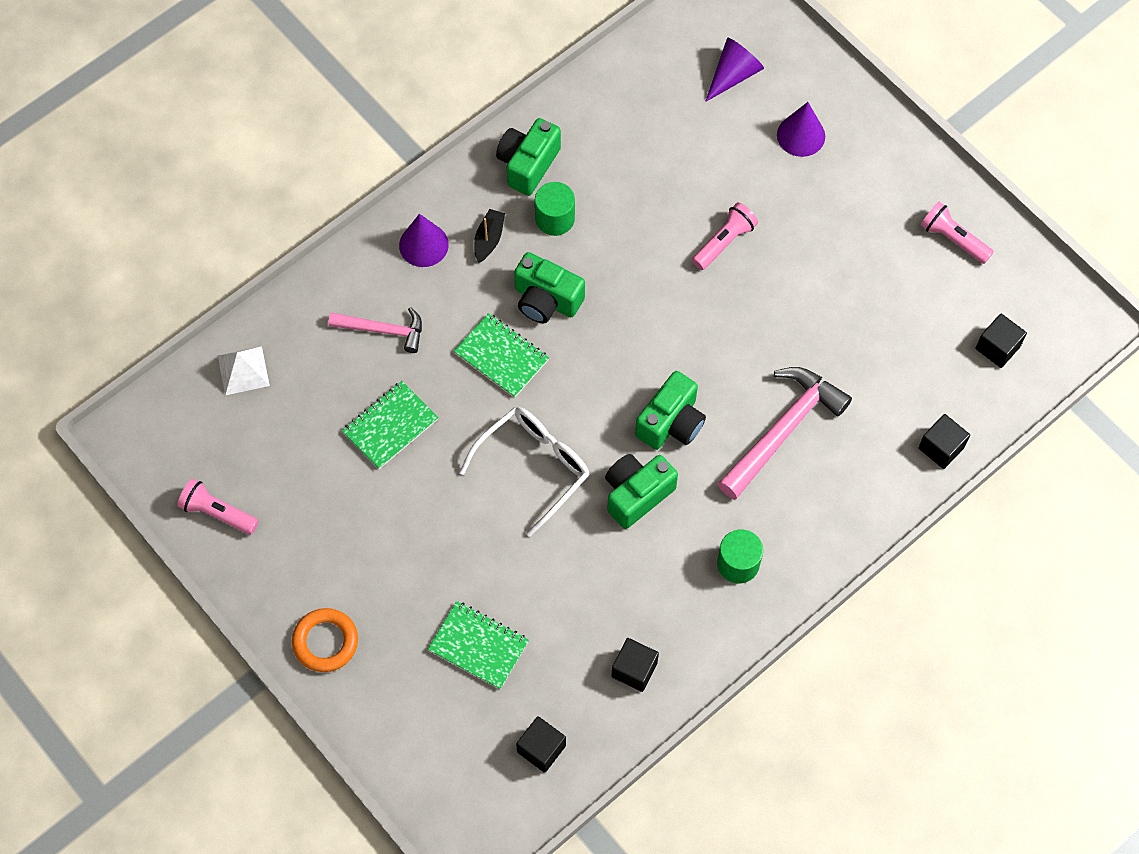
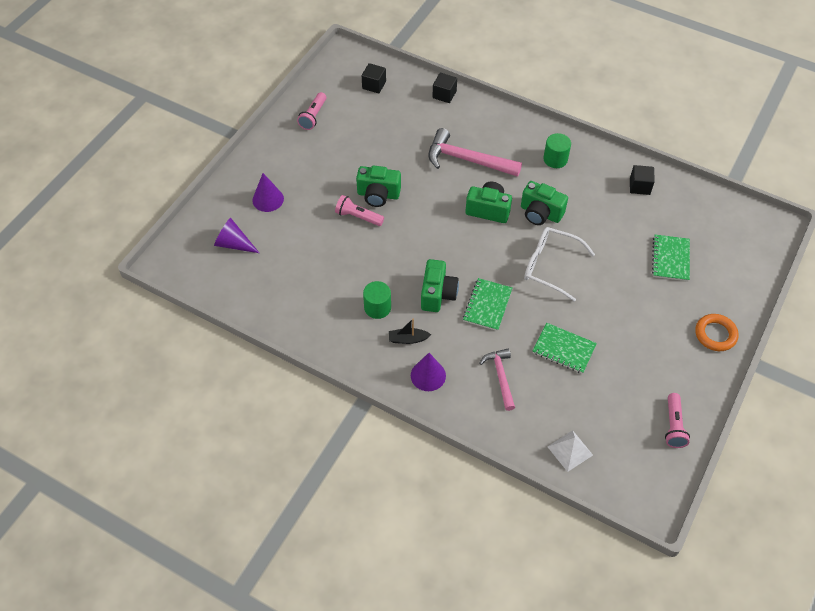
camera: 110 degrees left, 10 degrees down
green camera [496,118,561,196] -> green camera moved to [356,166,401,207]
black cube [516,716,566,773] -> none

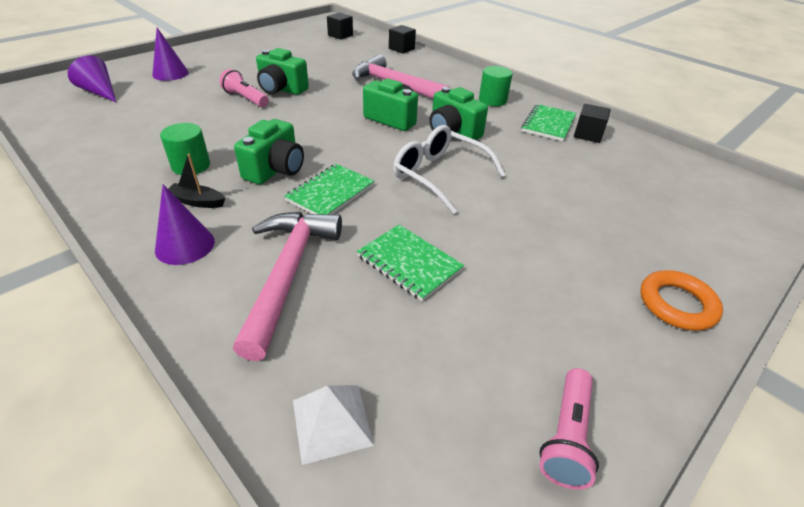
camera: 15 degrees right, 15 degrees down
pink flashlight [297,92,326,130] -> none
pink hammer [479,349,515,411] -> pink hammer [233,212,342,361], size x1.66
green notebook [652,234,690,281] -> green notebook moved to [521,104,576,141]

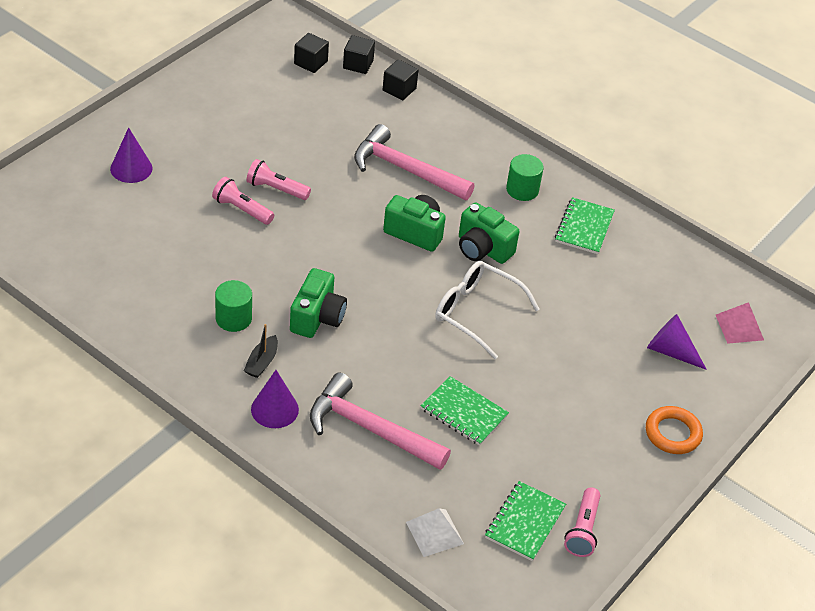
camera: 10 degrees left, 5 degrees up
purple cone [68,55,116,102] -> purple cone moved to [647,314,707,370]
black boat [168,154,226,208] -> black boat turned 75 degrees counterclockwise [244,324,278,378]
pink hammer [233,212,342,361] -> pink hammer turned 60 degrees counterclockwise [310,373,451,470]
green camera [256,48,309,95] -> pink flashlight [246,159,311,200]
green notebook [284,164,374,214] -> green notebook moved to [485,481,566,561]
black cube [574,104,611,143] -> black cube moved to [343,35,375,74]
none -> pink pyramid [716,302,764,344]

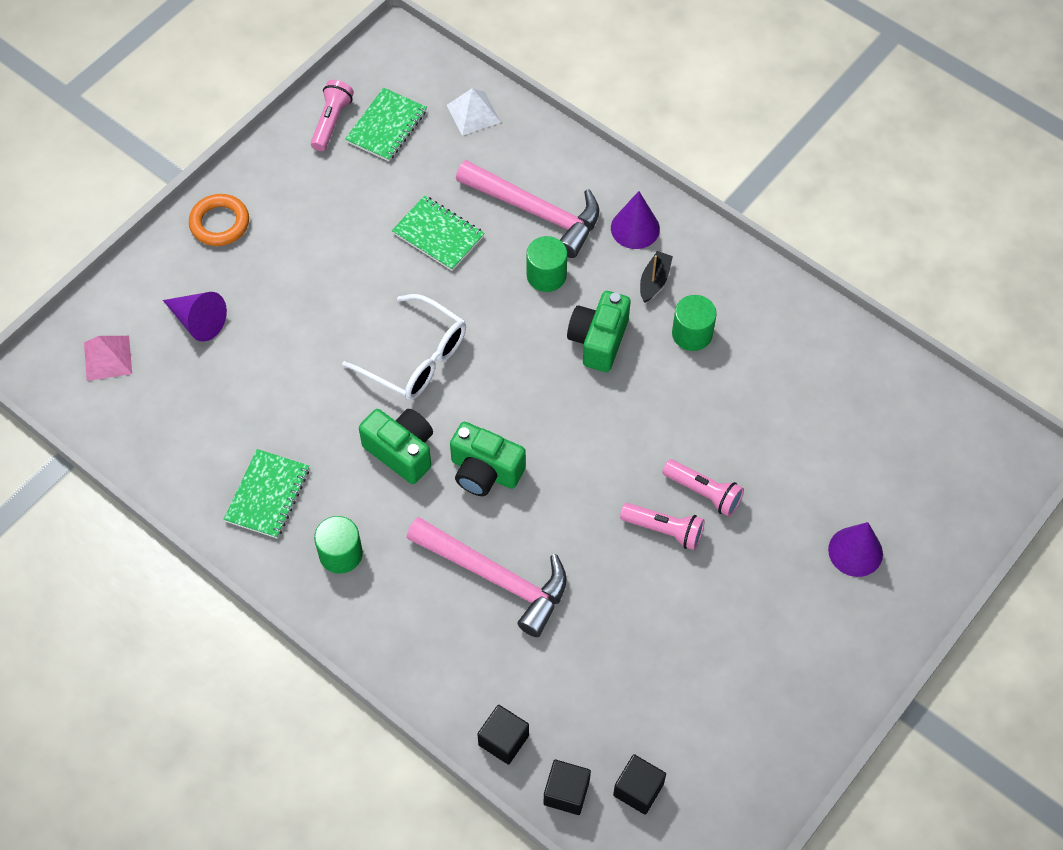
camera: 175 degrees left, 15 degrees up
none -> green cylinder [527,236,567,292]

